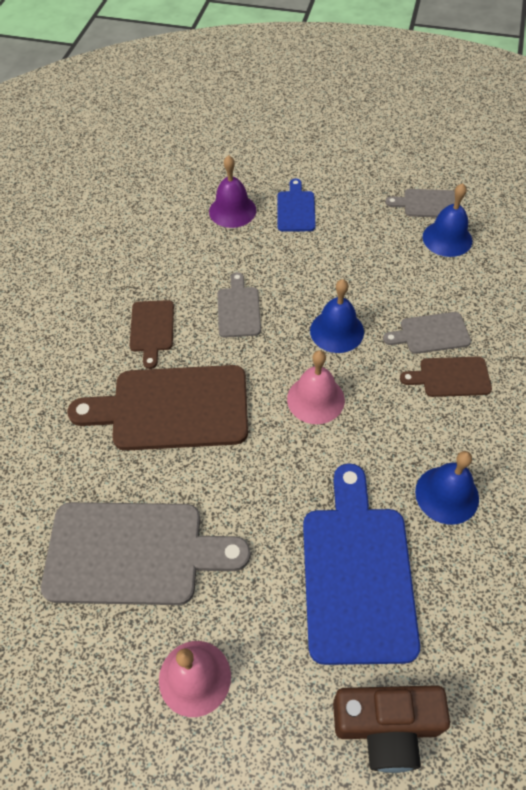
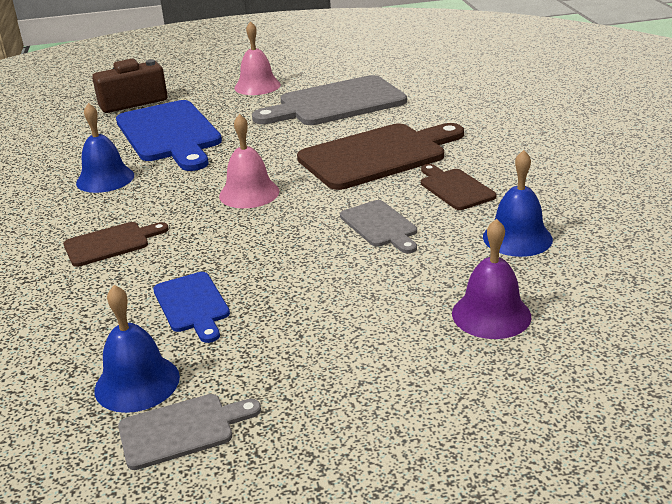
camera: 155 degrees right, 25 degrees down
blue cutting board [277,179,316,232] -> blue cutting board moved to [153,272,230,343]
blue bell [310,279,364,353] -> blue bell moved to [483,150,553,257]
grey cutting board [383,312,471,354] -> none

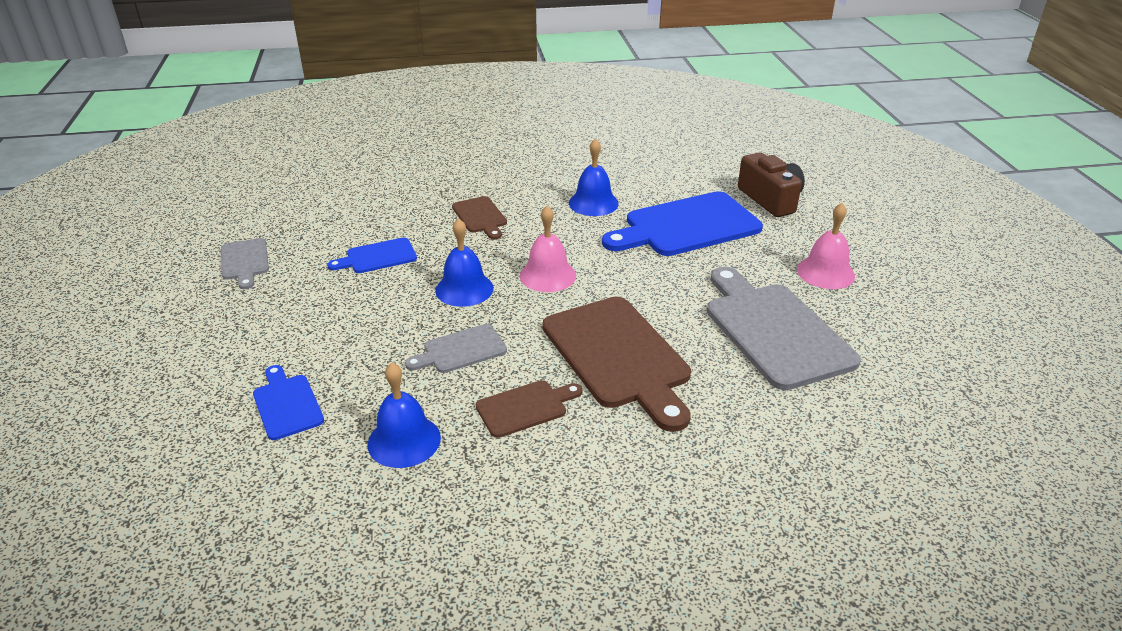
camera: 90 degrees right, 5 degrees up
blue bell [94,285,180,413] -> blue bell moved to [435,218,494,307]
purple bell [452,219,531,339] -> blue cutting board [253,365,324,440]

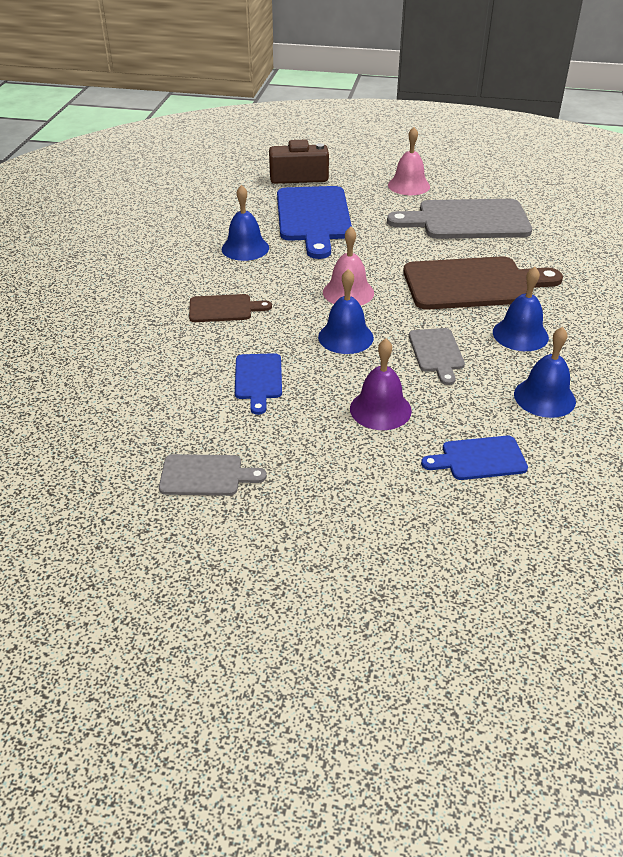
camera: 70 degrees left, 5 degrees up
brown cutting board [476,380,583,438] -> blue bell [493,267,549,351]
none -> purple bell [350,339,412,430]

